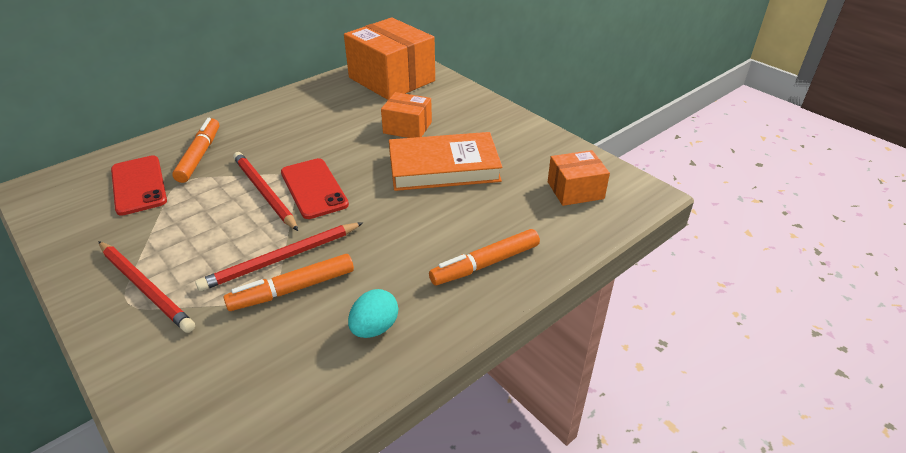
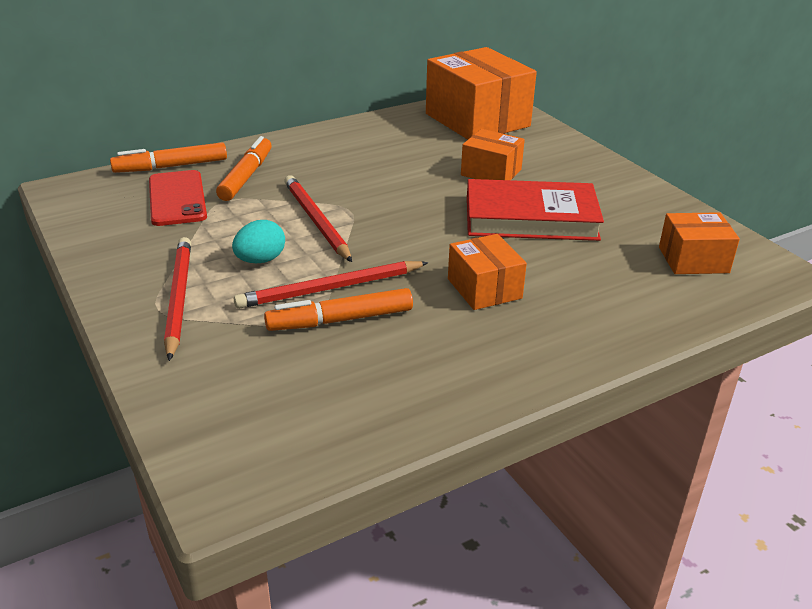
camera: 10 degrees right, 5 degrees down
red pencil [98,241,195,333] -> red pencil turned 150 degrees counterclockwise [164,237,191,361]
red phone [281,158,349,219] -> none
turquoise egg [348,289,398,338] -> turquoise egg moved to [232,220,285,263]
orange book [389,132,502,191] -> red book [467,179,604,241]
orange marker [429,229,540,285] -> orange marker moved to [110,142,227,173]
none -> orange box [448,234,527,310]

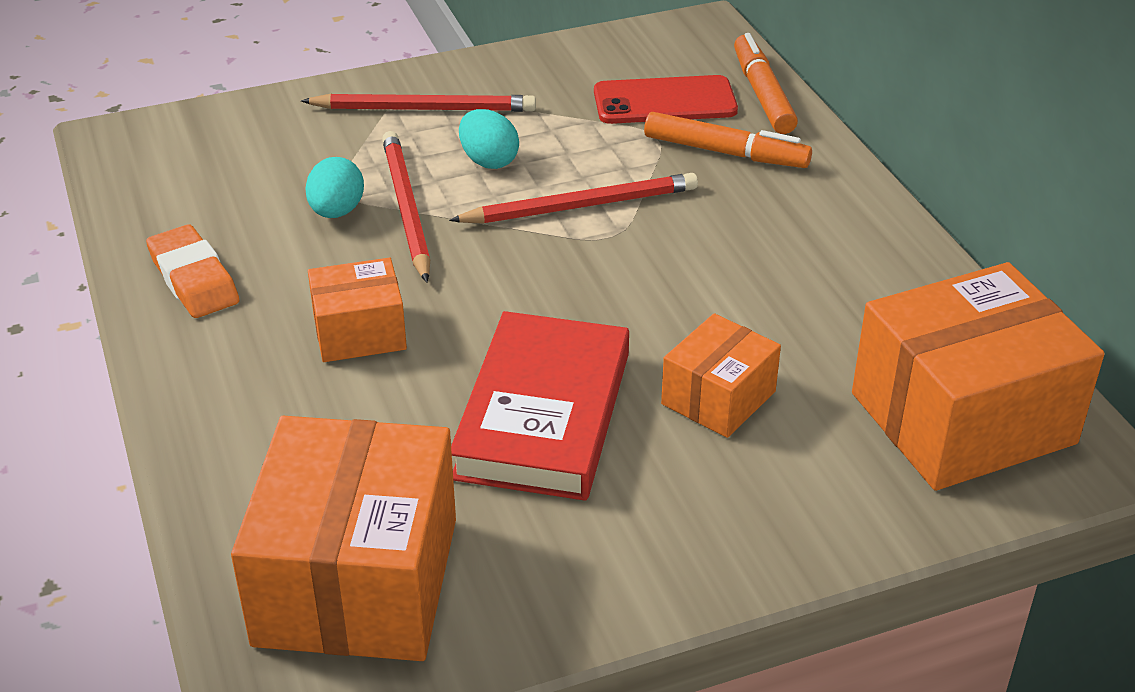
camera: 100 degrees right, 5 degrees up
orange marker [264,288,413,331] -> turquoise egg [305,157,364,218]
orange box [659,212,740,274] -> orange box [231,416,456,661], size x1.89
none -> orange eraser [146,224,239,318]

